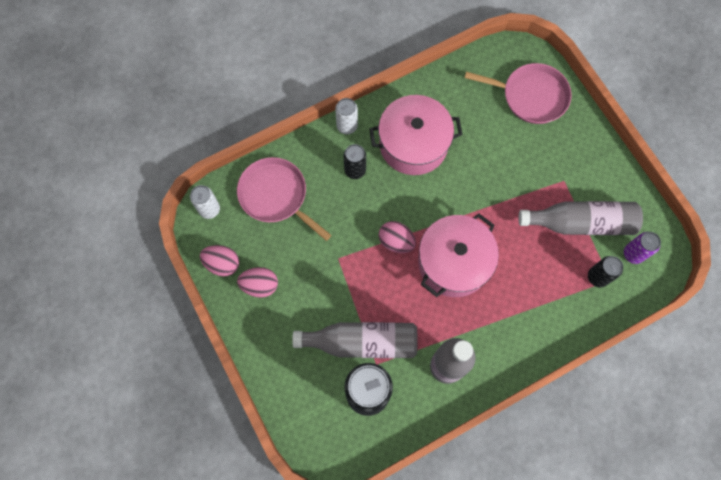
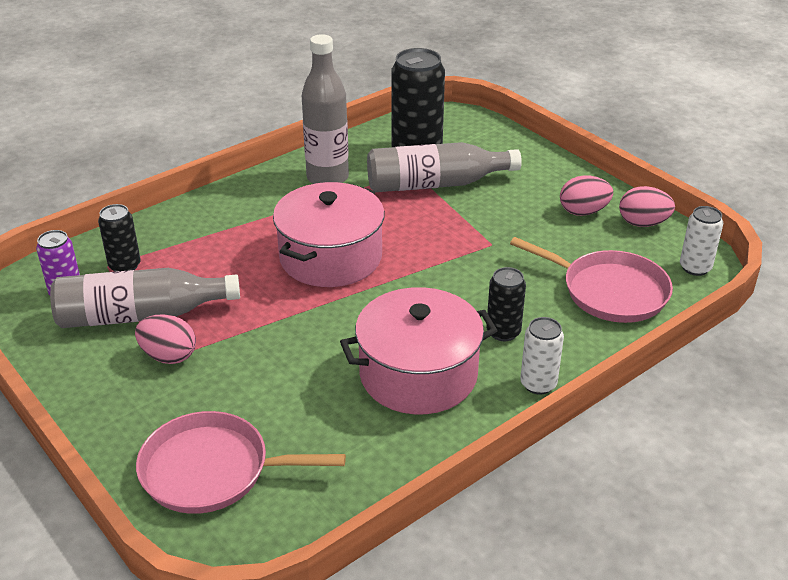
camera: 170 degrees right, 35 degrees down
pink egg [379,221,416,253] -> pink egg moved to [135,315,196,364]

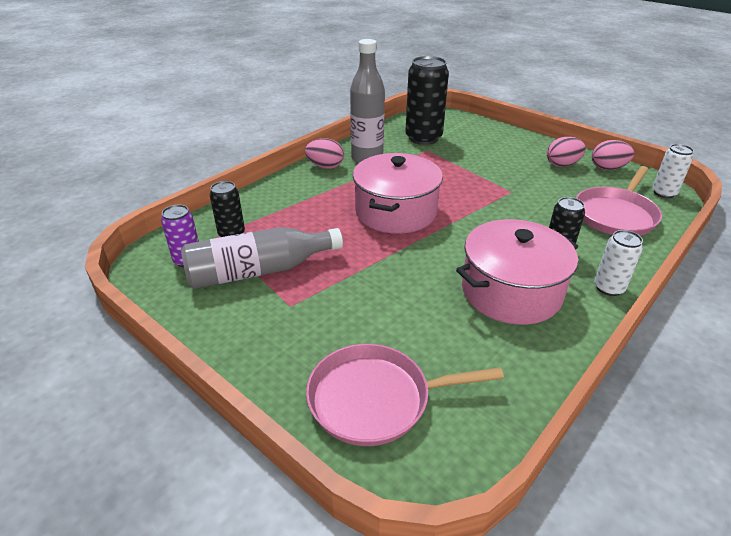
camera: 10 degrees left, 0 degrees up
pink egg [135,315,196,364] -> pink egg moved to [305,138,344,169]
grey bottle [367,142,522,192] -> none
pink pan [510,237,673,323] -> pink pan turned 105 degrees clockwise [576,166,662,236]

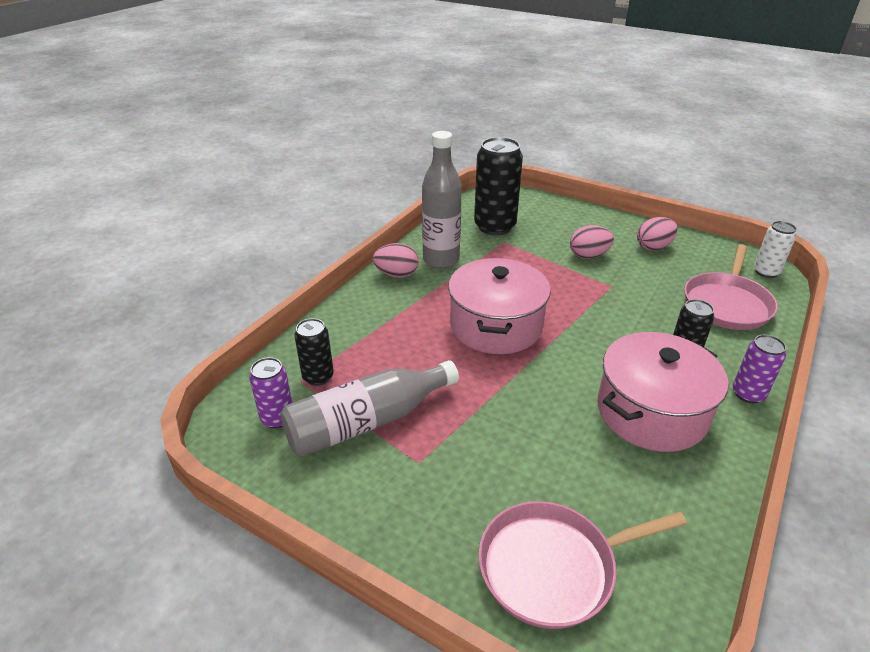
camera: 10 degrees left, 0 degrees up
pink egg [592,140,634,170] -> pink egg moved to [570,225,614,259]
white can [594,230,643,296] -> purple can [733,334,786,403]

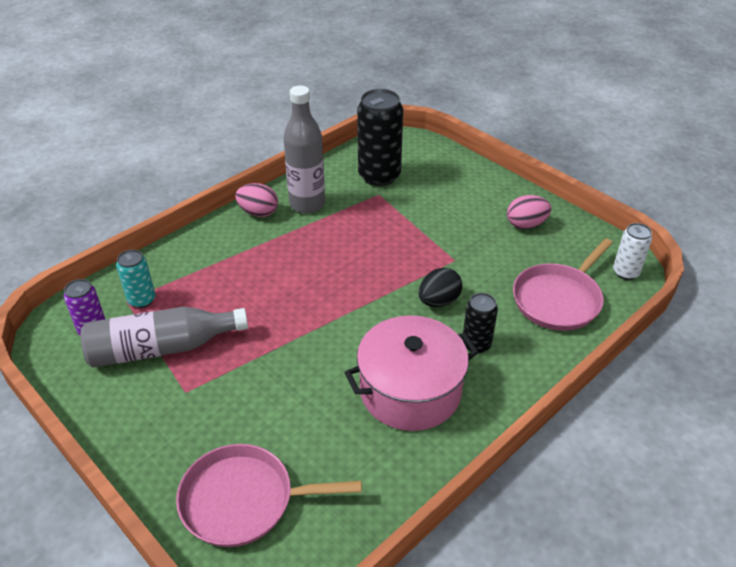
camera: 15 degrees right, 5 degrees up
black can [294,318,334,386] -> turquoise can [116,250,155,308]
pink pot [448,258,551,354] -> none
pink egg [570,225,614,259] -> none
purple can [733,334,786,403] -> none
none -> black egg [419,268,462,307]

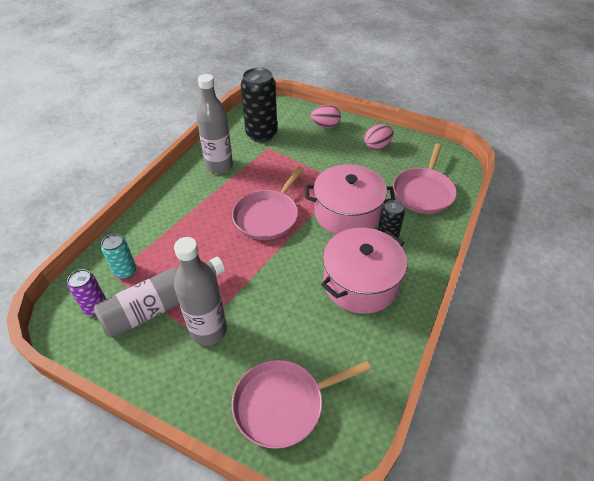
camera: 20 degrees left, 5 degrees up
pink egg [235,183,278,217] -> pink egg moved to [311,105,341,128]
black egg [419,268,462,307] -> pink pot [306,164,395,235]
white can [613,223,652,280] -> none
none -> grey bottle [174,237,227,346]
none -> pink pan [232,166,304,240]

